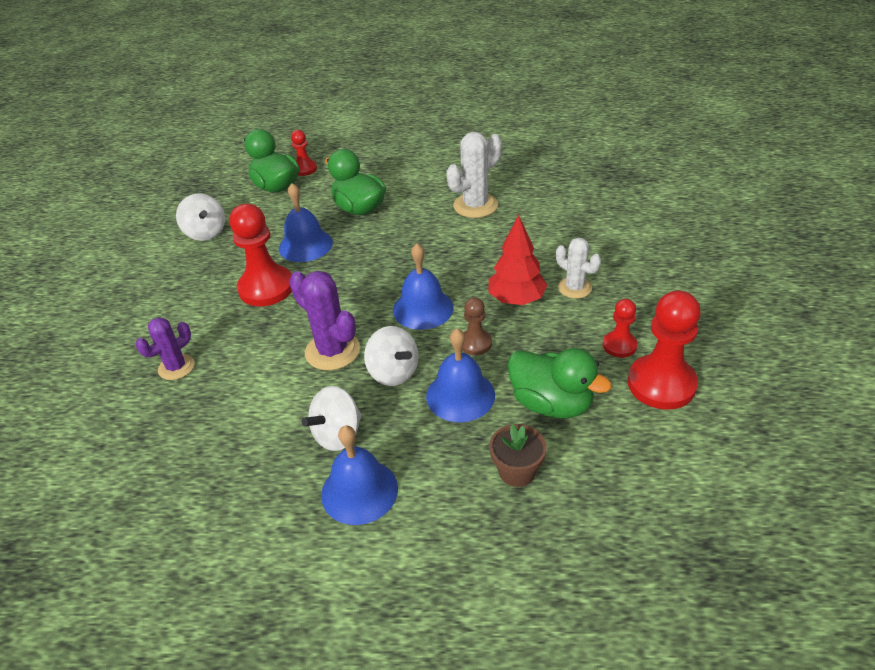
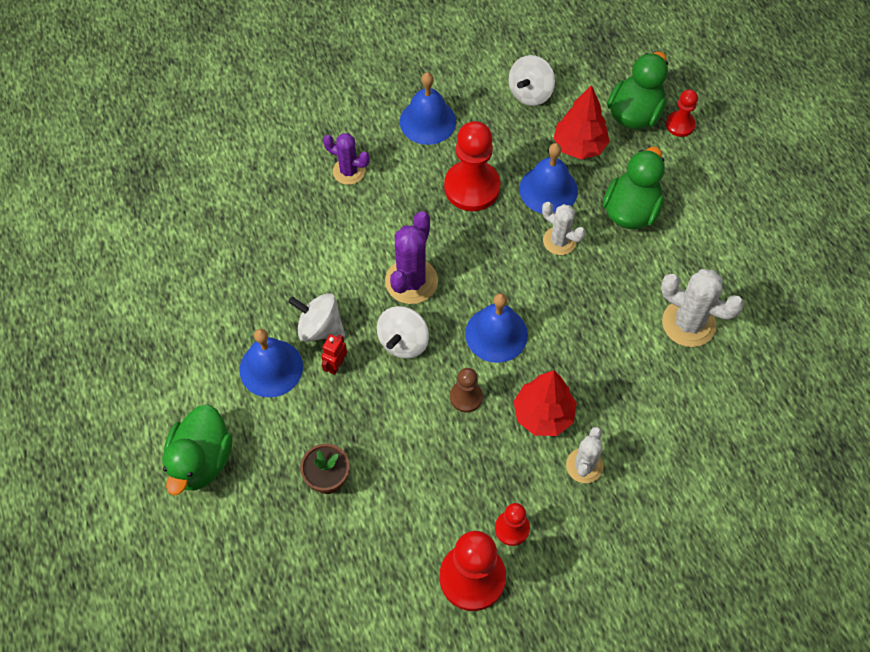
camera: 65 degrees right, 20 degrees up
blue bell [426,329,495,422] -> blue bell moved to [400,72,456,145]
green duck [508,348,612,419] -> green duck moved to [162,404,232,495]
none -> red robot [321,334,347,375]
none -> white cactus [542,202,586,255]
none -> red tree [554,85,610,159]

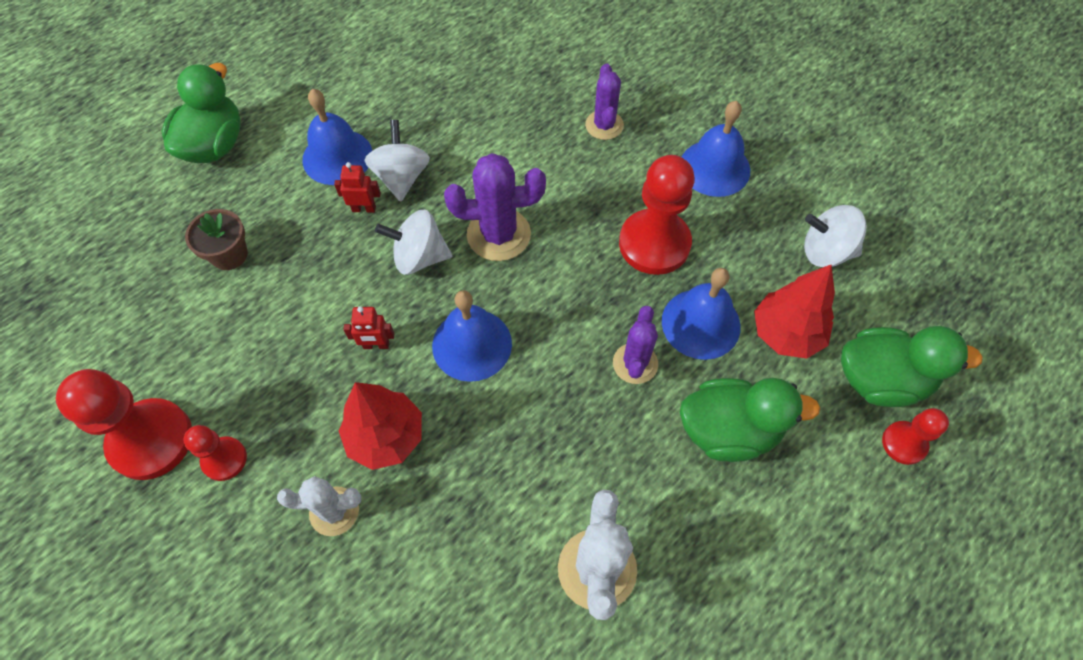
camera: 65 degrees right, 0 degrees up
green duck [162,404,232,495] -> green duck turned 120 degrees clockwise [162,63,241,163]
brown pawn [450,368,483,413] -> red robot [343,306,394,349]
white cactus [542,202,586,255] -> purple cactus [613,306,658,384]

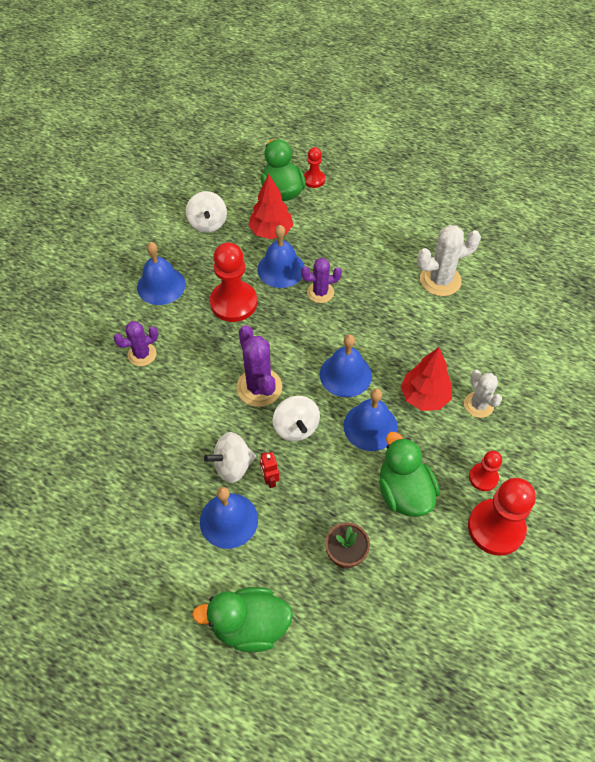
camera: 110 degrees left, 5 degrees down
red robot [343,306,394,349] -> blue bell [343,388,398,451]
green duck [680,378,820,462] -> green duck moved to [379,432,440,517]

